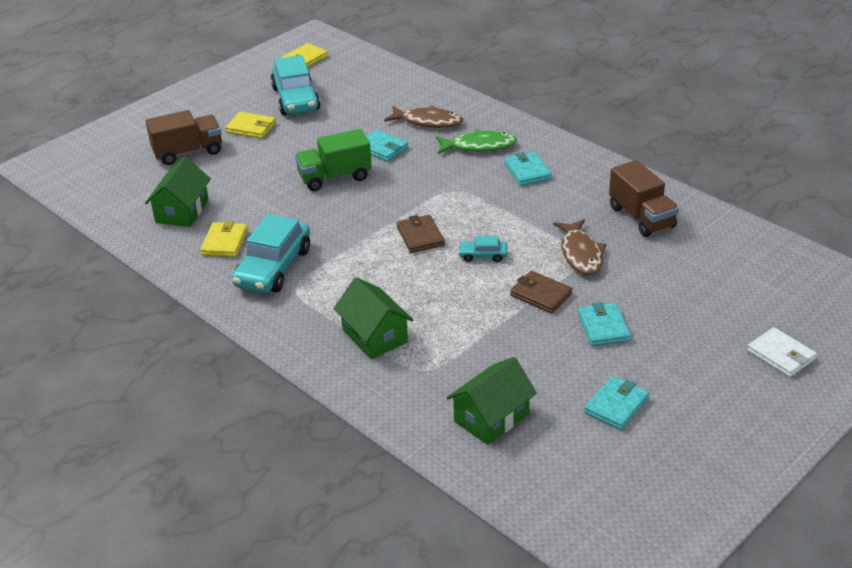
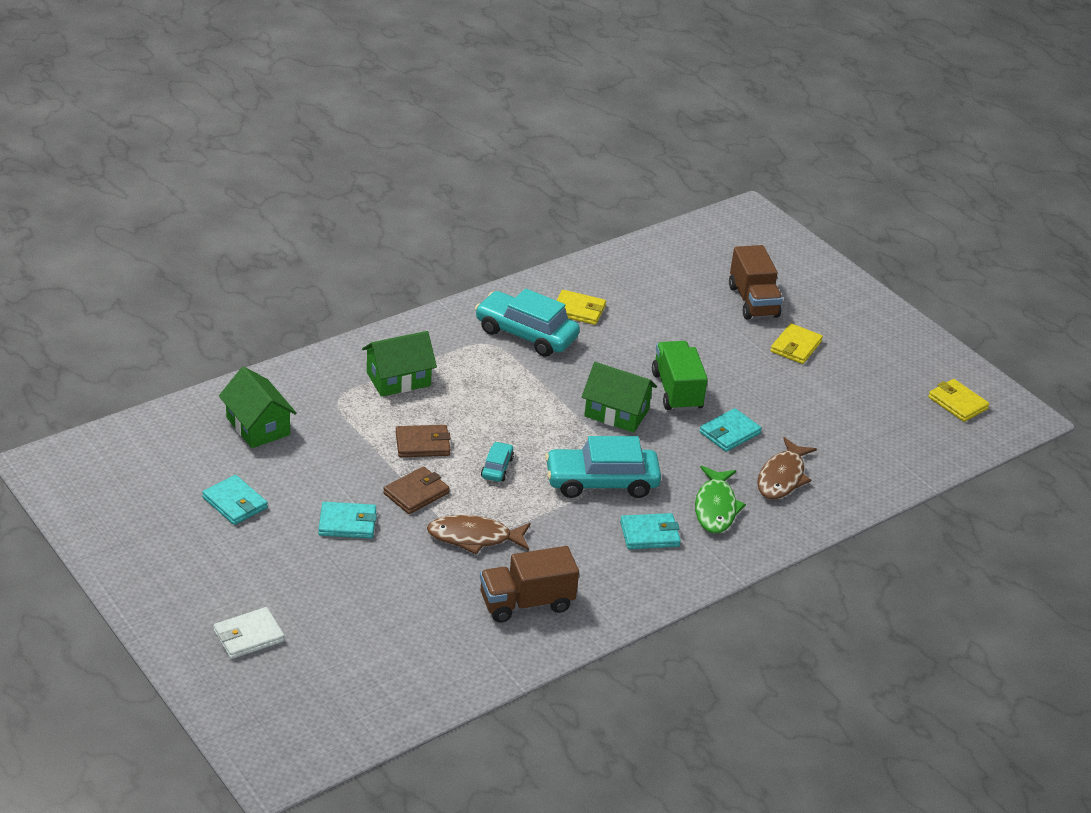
camera: 95 degrees right, 0 degrees up
green house [145,156,211,227] -> green house moved to [582,362,657,433]
turquoise car [271,55,320,115] -> turquoise car moved to [545,436,661,498]
brown wallet [397,215,445,253] -> brown wallet moved to [396,425,451,457]

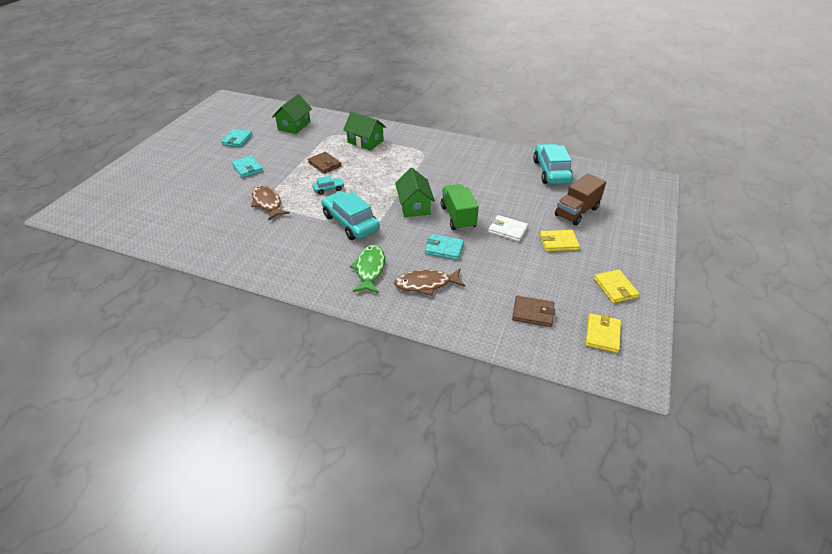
camera: 60 degrees right, 5 degrees up
white wallet [214,607,284,659] -> white wallet moved to [488,215,528,242]
brown wallet [383,466,449,514] -> brown wallet moved to [512,296,555,327]
turquoise car [475,288,580,357] -> turquoise car moved to [533,144,573,185]
brown truck [480,546,579,623] -> none
yellow wallet [556,290,606,325] -> yellow wallet moved to [594,269,639,303]
turquoise wallet [620,513,681,549] -> none
green truck [652,341,708,412] -> green truck turned 60 degrees counterclockwise [441,184,479,231]
green fish [695,466,746,534] -> green fish turned 120 degrees clockwise [350,245,385,293]

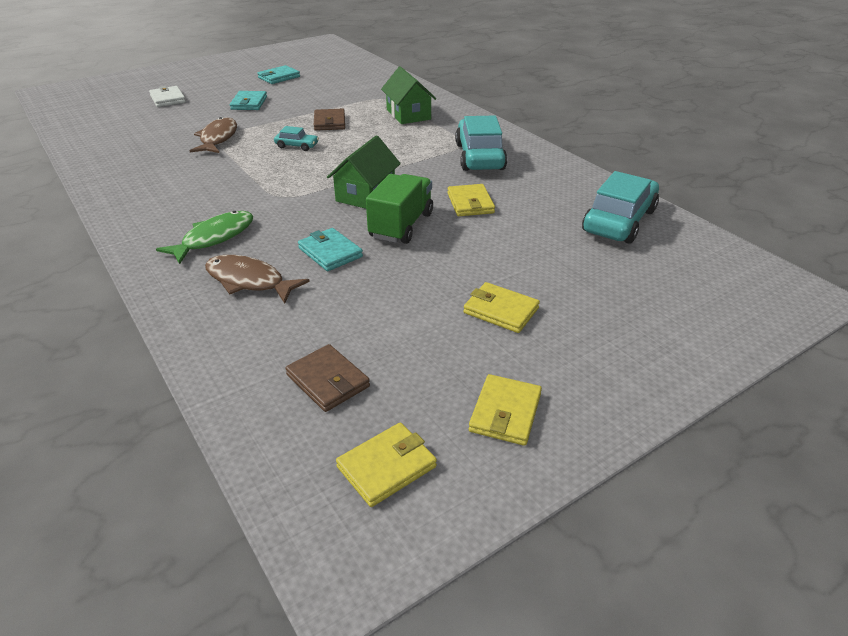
camera: 35 degrees right, 5 degrees down
green house [272,94,312,134] -> none
turquoise car [321,191,380,240] -> turquoise car moved to [455,116,507,171]
white wallet [488,215,528,242] -> white wallet moved to [149,86,186,107]
brown truck [555,173,606,225] -> none
none -> yellow wallet [447,184,495,216]

